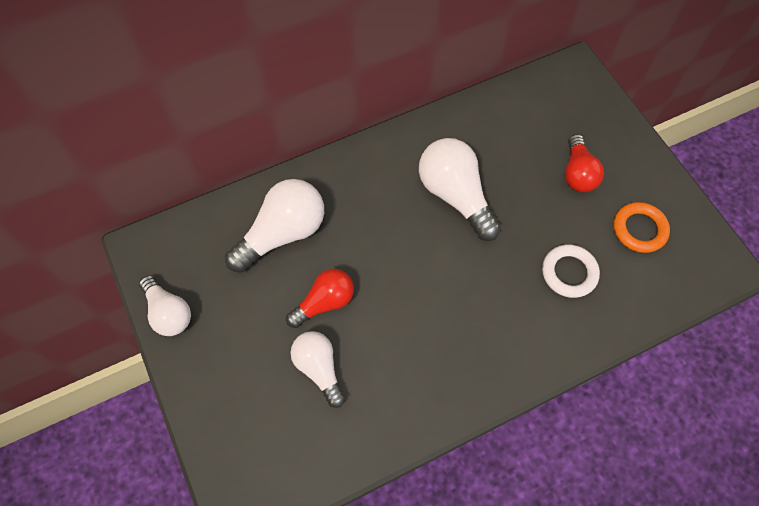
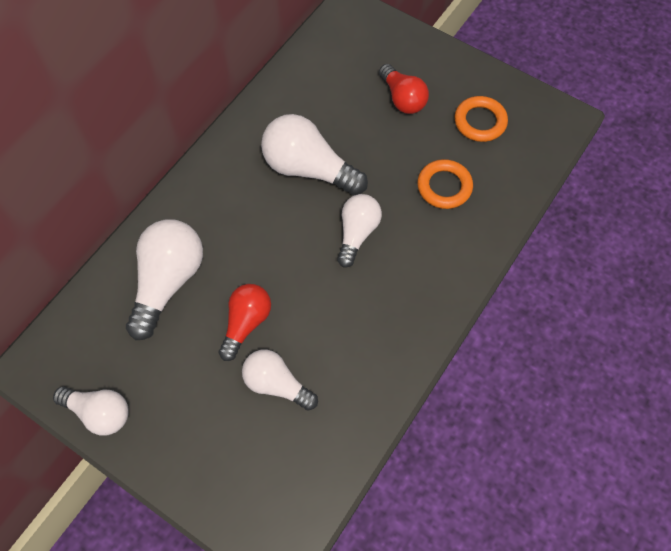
camera: 30 degrees left, 0 degrees up
white ring [542,244,600,298] -> orange ring [417,159,473,209]
none -> white light bulb [337,194,382,268]

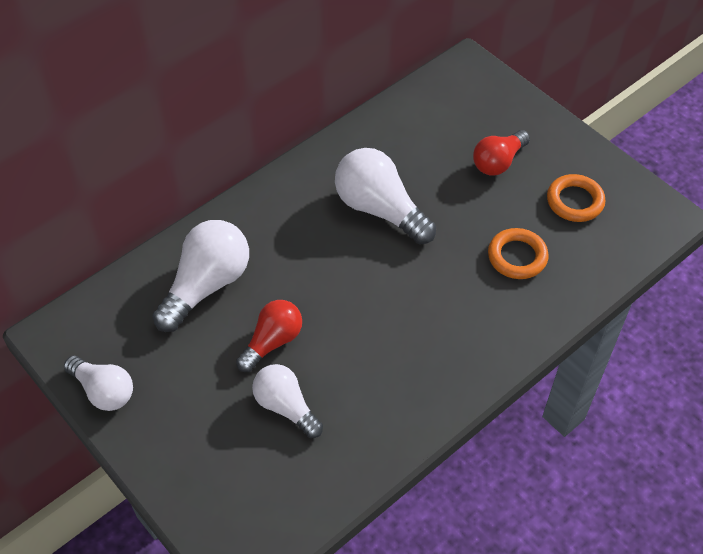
camera: 15 degrees right, 10 degrees down
white light bulb [337,194,382,268] -> none
red light bulb [379,64,429,114] -> red light bulb turned 60 degrees clockwise [473,130,530,176]

